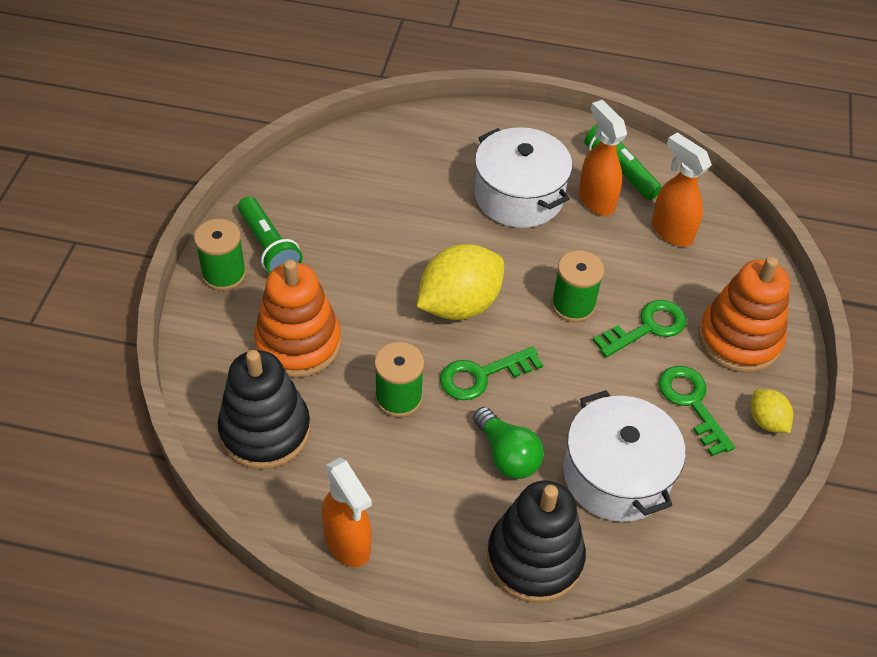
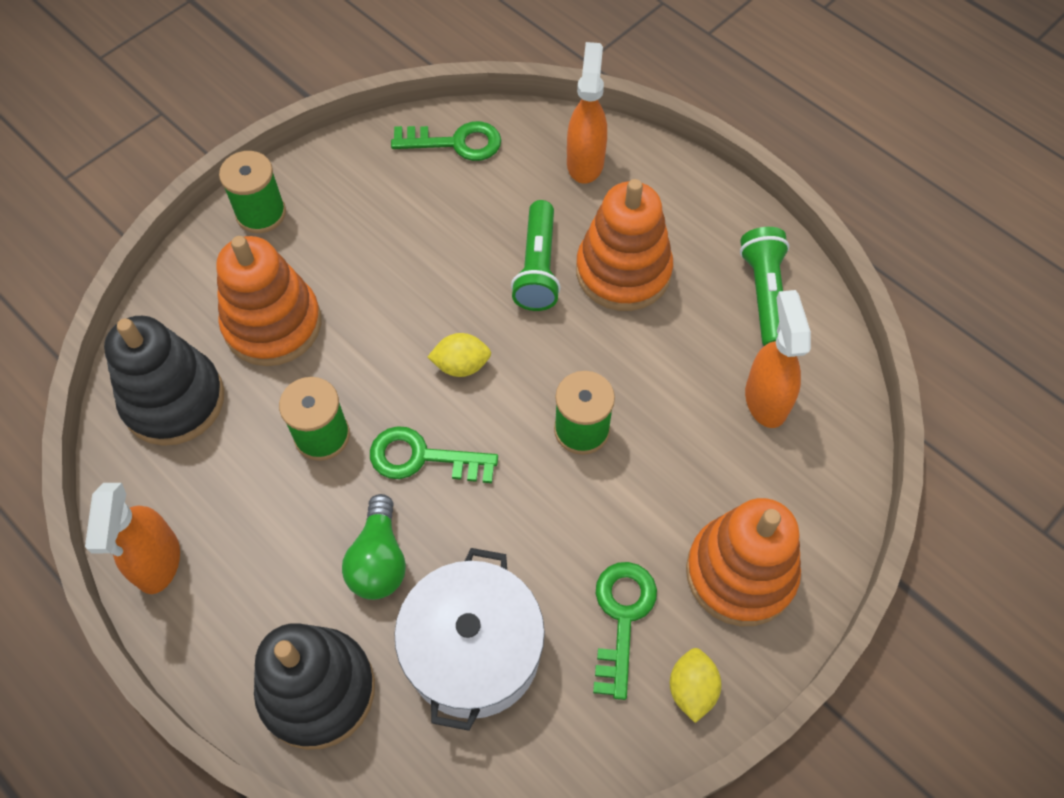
camera: 35 degrees right, 10 degrees up
green flashlight [238,197,302,274] -> green flashlight moved to [511,200,561,311]
yellow lemon [417,244,504,320] -> yellow lemon [428,333,491,377], size x0.50
white pot [475,127,572,228] -> orange stacking toy [576,179,673,311]
orange spray bottle [579,100,627,216] -> orange spray bottle moved to [567,42,607,184]
green key [592,300,686,357] -> green key moved to [391,121,501,161]

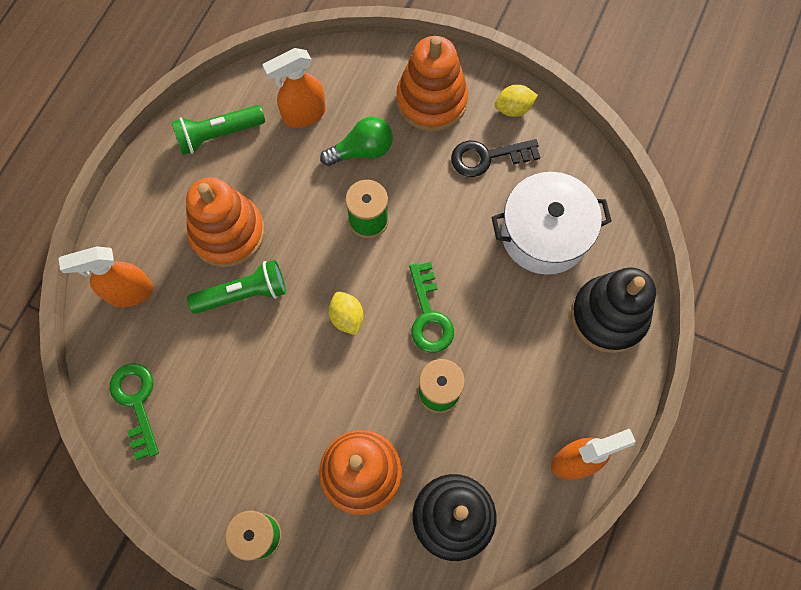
camera: 110 degrees left, 10 degrees up
green light bulb [342,494,406,600] -> green light bulb moved to [320,116,393,166]
green key [593,562,657,700] -> black key [451,139,541,177]

